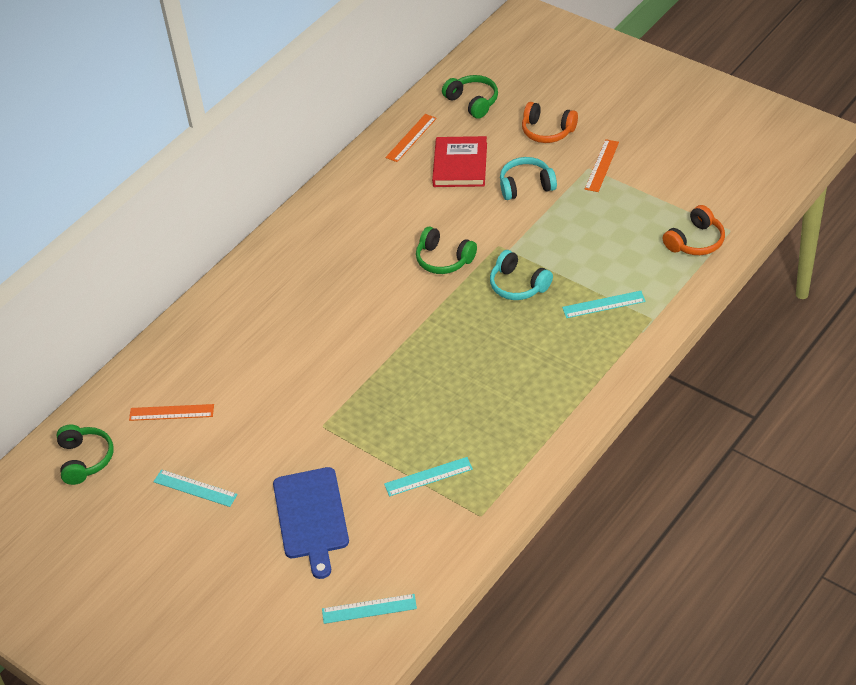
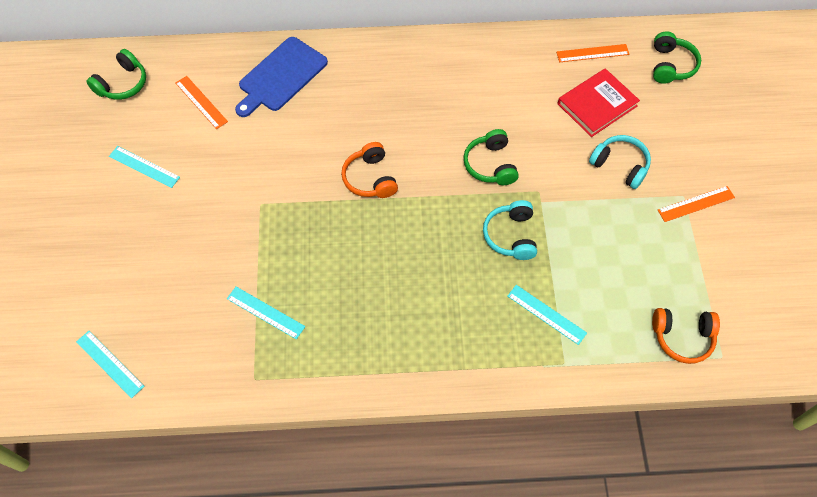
camera: 45 degrees right, 15 degrees up
turquoise ruler [153,469,238,507] -> turquoise ruler turned 45 degrees counterclockwise [109,146,180,188]
blue cutting board [273,467,349,579] -> blue cutting board moved to [235,37,328,117]
orange headphones [522,102,578,143] -> orange headphones moved to [341,142,398,198]

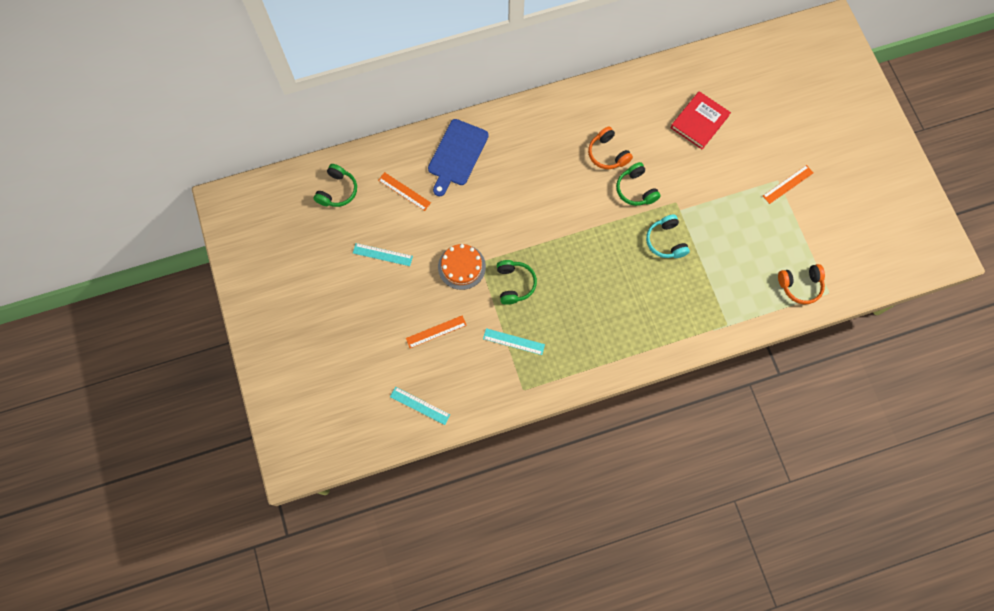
camera: 15 degrees left, 10 degrees up
orange headphones [341,142,398,198] -> orange headphones moved to [588,127,633,169]
turquoise ruler [507,285,587,345] -> none
orange ruler [556,44,630,62] -> orange ruler moved to [406,315,467,348]
turquoise headphones [589,135,651,189] -> none
green headphones [653,31,701,84] -> green headphones moved to [497,260,537,305]
none -> orange cake [438,244,486,290]

